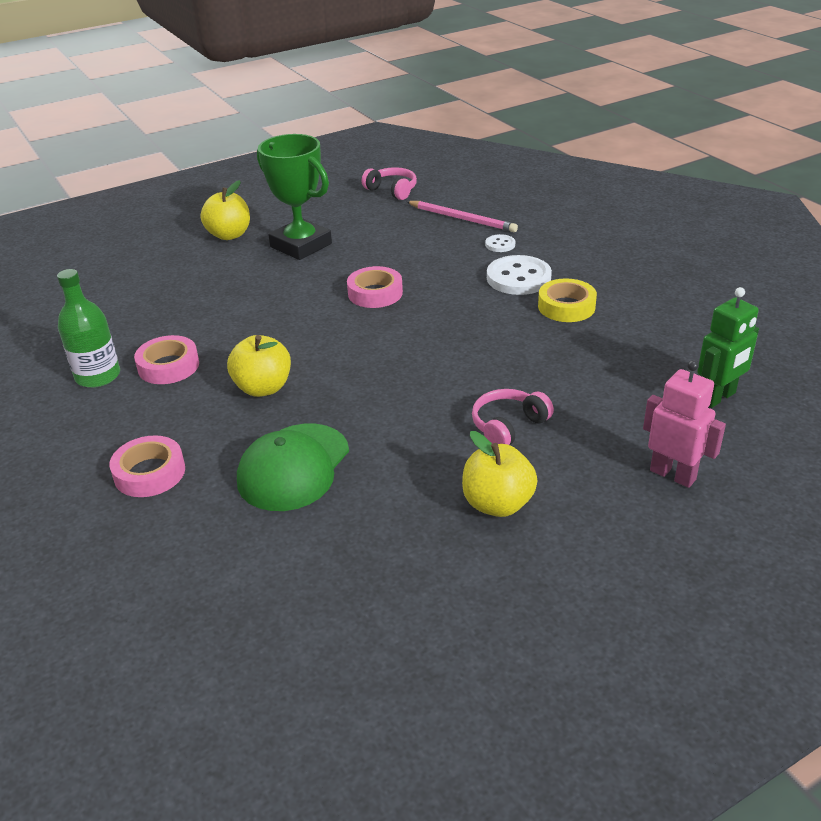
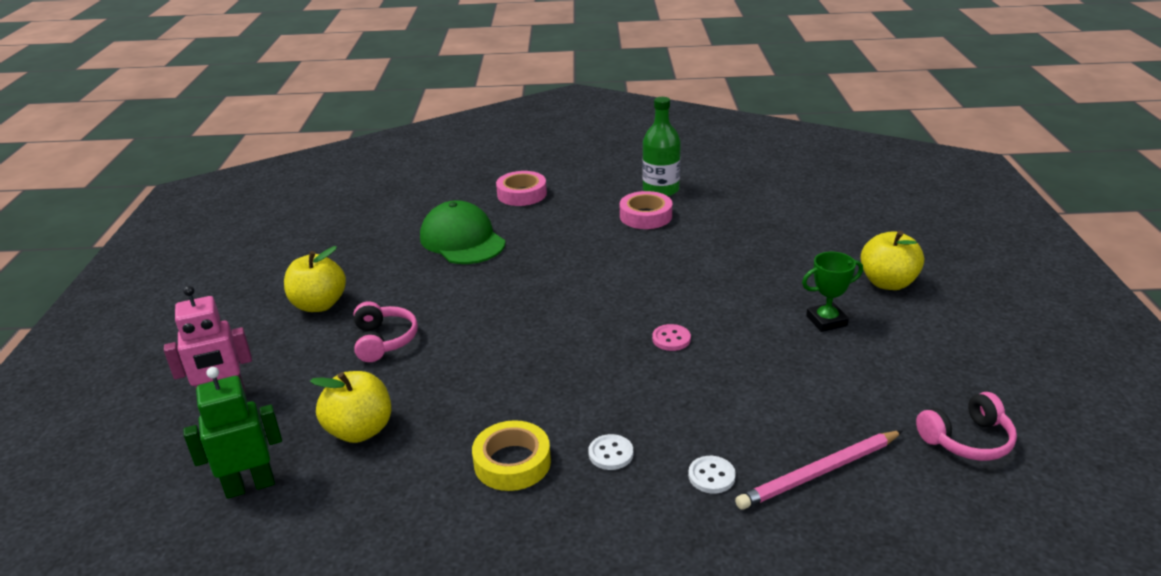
camera: 120 degrees right, 5 degrees down
yellow apple [227,335,291,397] -> yellow apple moved to [310,371,391,443]
green trophy [257,134,332,260] -> green trophy [802,252,863,332], size x0.53
pink tape [347,266,403,308] -> pink button [652,324,691,351]
white button [487,255,552,295] -> white button [588,434,633,470], size x0.49
green robot [697,287,759,408] -> green robot turned 75 degrees clockwise [183,367,282,499]

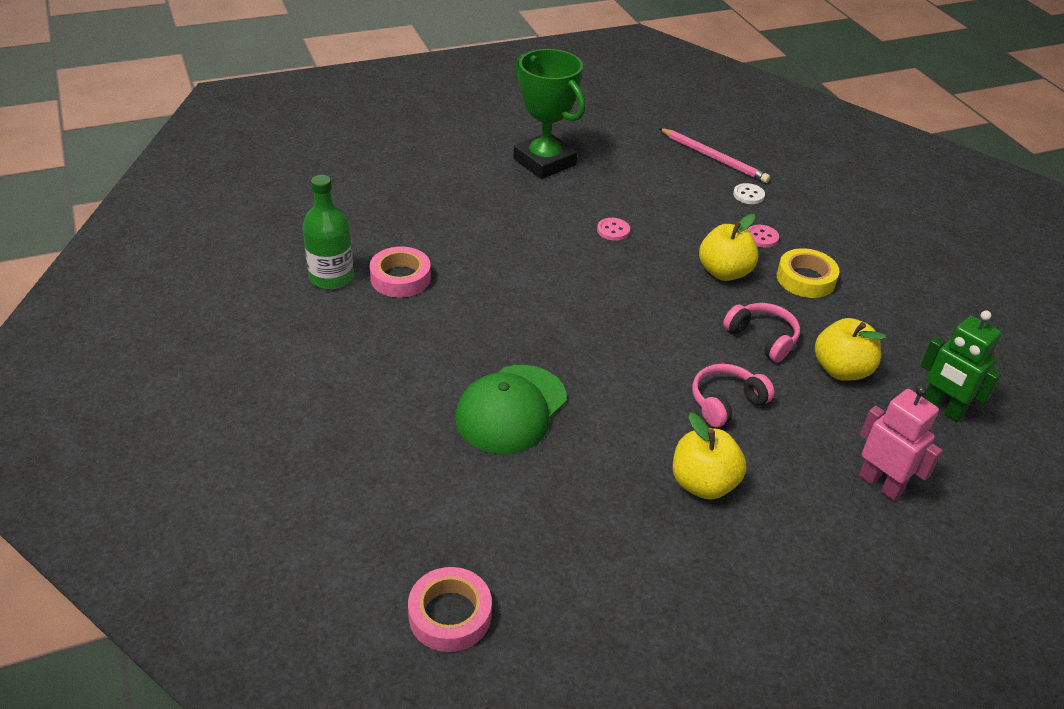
camera: 115 degrees left, 10 degrees up
pink tape [496,171,547,206] -> pink tape moved to [408,567,492,652]
white button [588,434,633,470] -> pink button [747,225,779,248]
green trophy [802,252,863,332] -> green trophy [513,49,586,179], size x1.90
yellow apple [861,231,924,290] -> yellow apple moved to [699,214,759,281]
pink headphones [916,392,1017,461] -> pink headphones moved to [723,303,800,362]

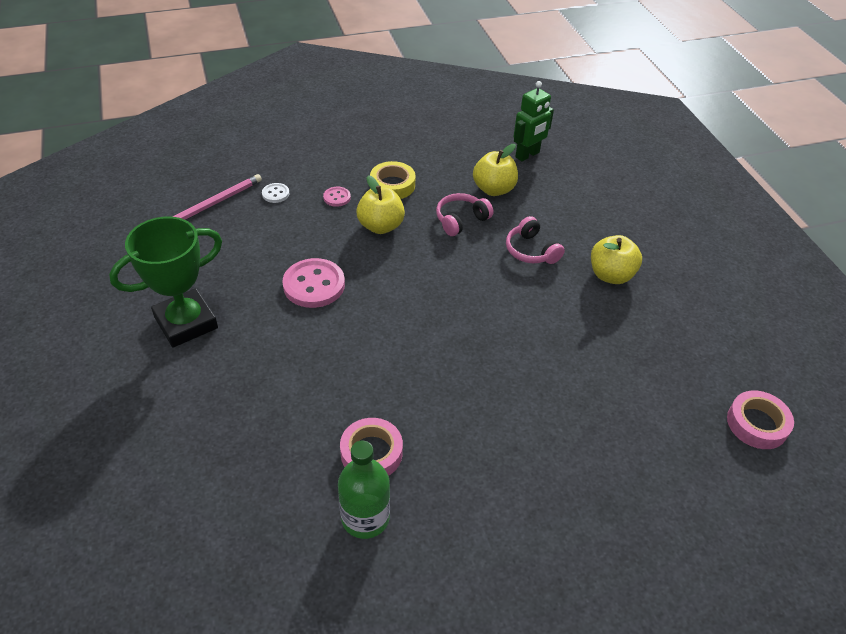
camera: 85 degrees left, 5 degrees up
green cap [455,365,567,454] -> none
pink button [597,218,630,241] -> pink button [282,258,345,308], size x2.02
pink robot [859,385,943,501] -> none

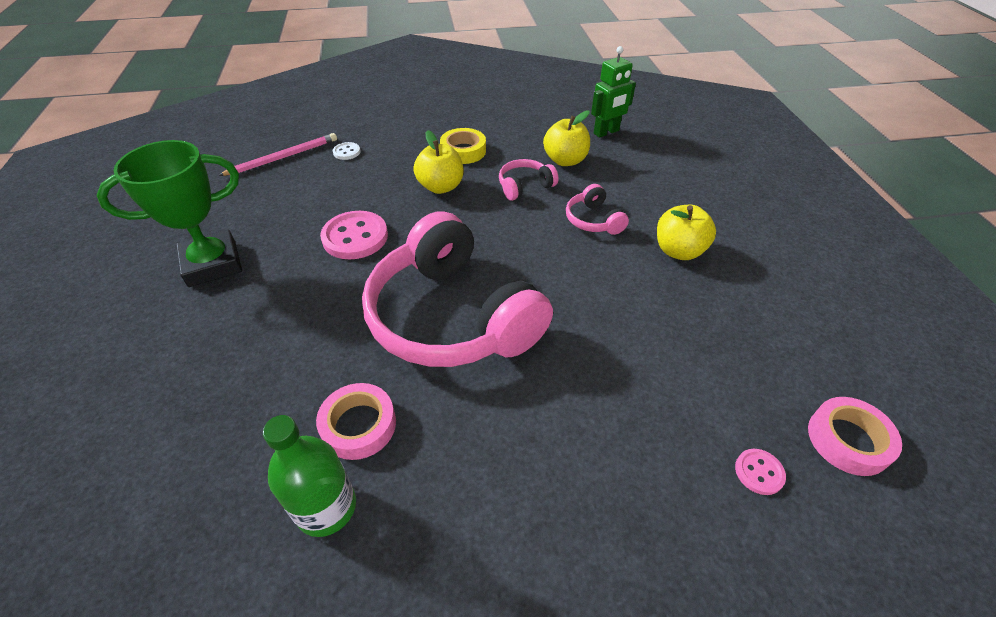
camera: 10 degrees right, 0 degrees up
pink button [323,187,351,207] -> pink button moved to [735,449,786,495]
none -> pink headphones [362,211,553,367]

